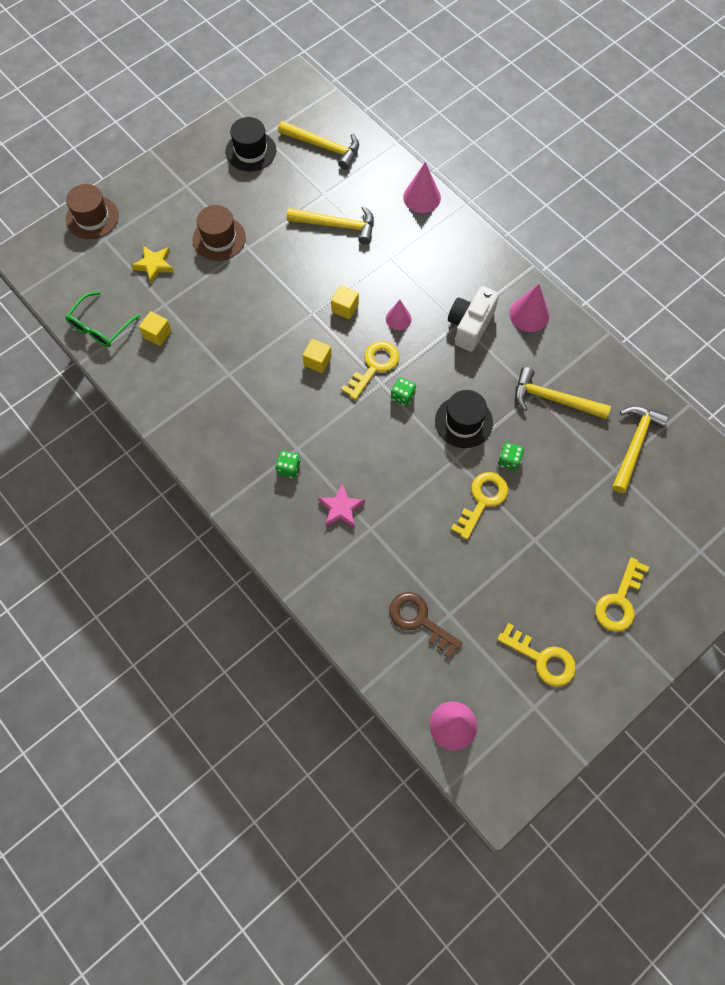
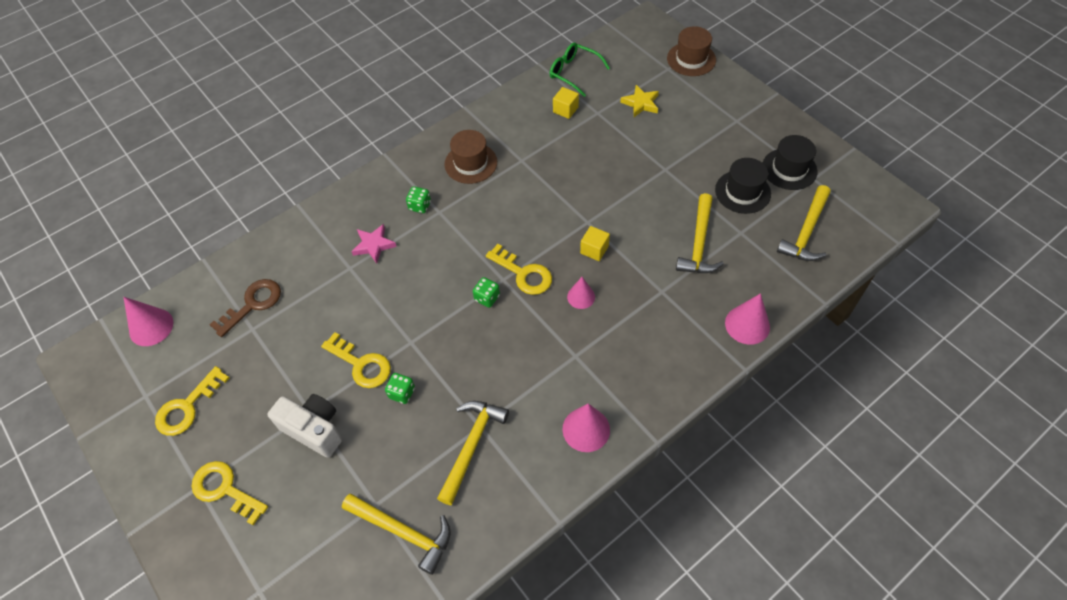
camera: 95 degrees right, 10 degrees down
brown hat [192,205,246,261] -> brown hat moved to [445,130,497,184]
yellow cube [303,339,332,373] -> none
black hat [435,390,493,448] -> black hat moved to [715,158,771,214]
white camera [448,286,499,352] -> white camera moved to [267,394,342,458]

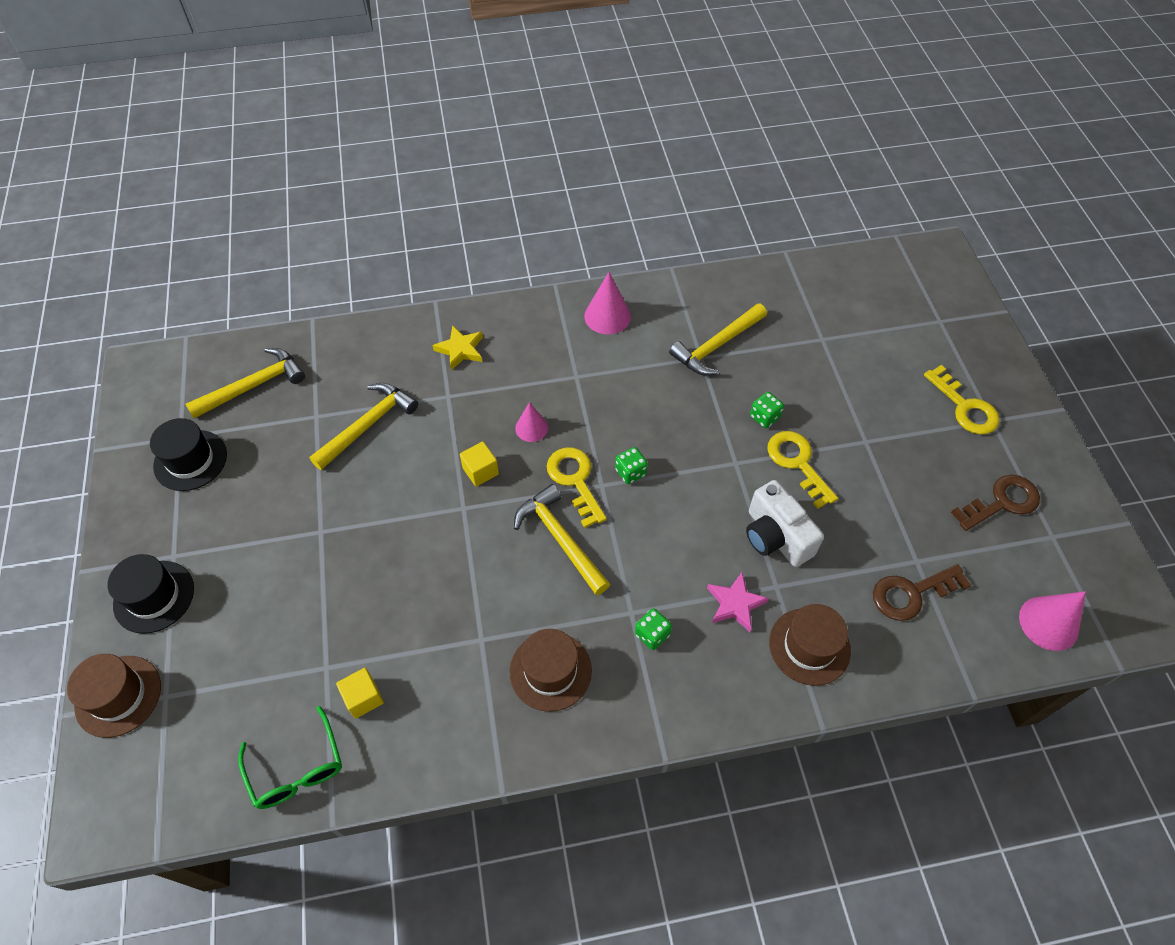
camera: 155 degrees left, 0 degrees up
yellow key [155,366,229,436] -> brown key [951,475,1040,531]
white camera [267,394,342,458] -> white camera moved to [746,480,824,567]
yellow hammer [342,494,451,575] -> yellow hammer moved to [514,484,610,595]
yellow star [620,85,659,117] -> yellow star moved to [432,325,483,370]
black hat [715,158,771,214] -> black hat moved to [108,554,194,634]
pink cone [725,293,770,345] -> none
none -> brown hat [769,604,851,686]

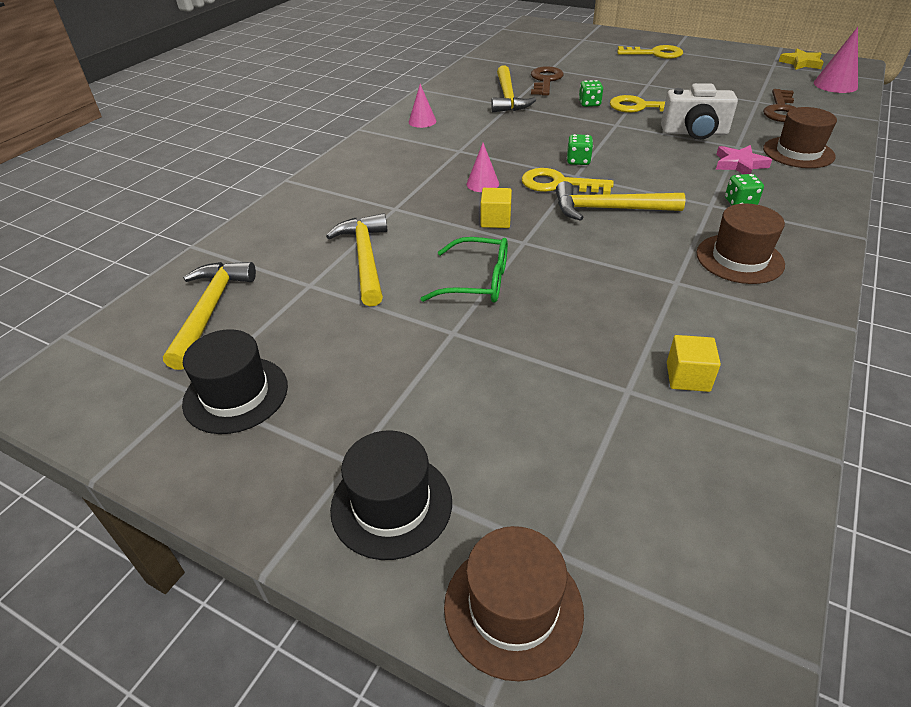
camera: 50 degrees left, 15 degrees down
green glasses [238,706,342,809] -> green glasses moved to [421,237,508,303]
yellow star [432,325,483,370] -> yellow star moved to [779,49,824,70]
pink cone [584,272,631,334] -> pink cone [409,84,436,128], size x0.65
brown key [951,475,1040,531] -> brown key moved to [531,66,564,96]

